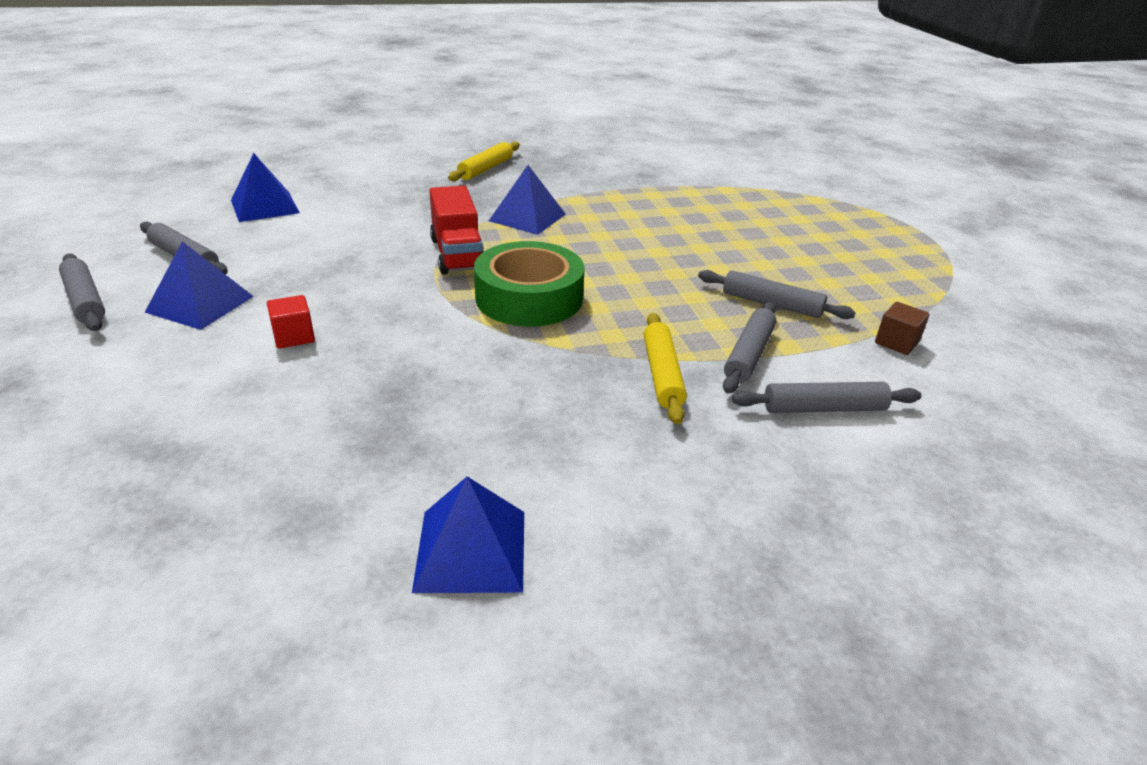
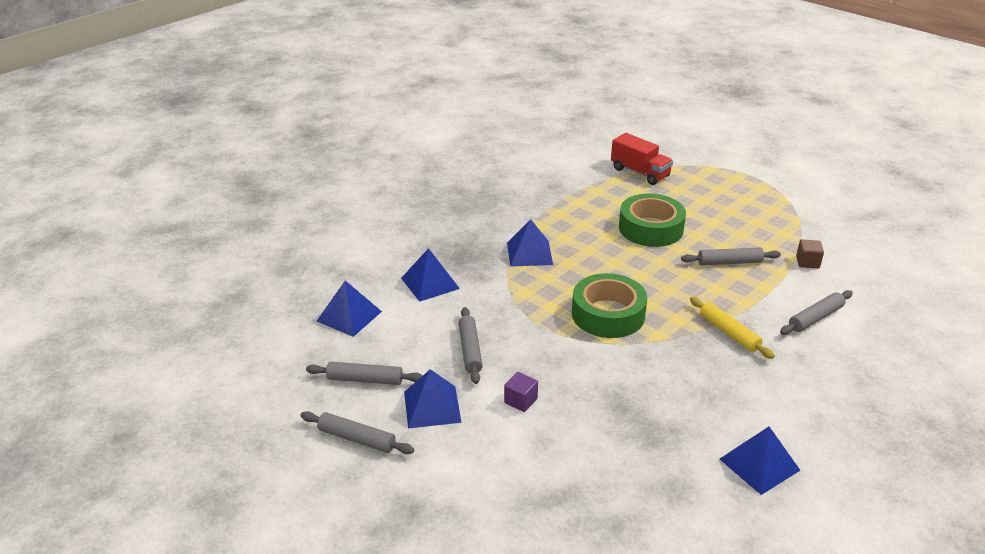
camera: 30 degrees left, 0 degrees up
red cube [267,295,315,349] -> purple cube [504,372,538,412]
red truck [429,186,483,275] -> red truck moved to [611,133,673,185]
yellow rolling pin [448,141,520,181] -> none
grey rolling pin [723,302,777,394] -> grey rolling pin moved to [459,307,483,384]
none -> blue pyramid [401,248,460,302]
none -> green tape [619,194,686,247]

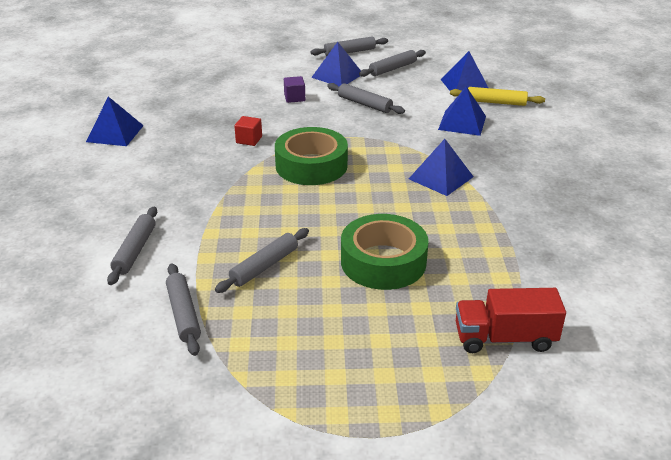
camera: 135 degrees right, 0 degrees up
yellow rolling pin [690,297,775,359] -> yellow rolling pin moved to [450,87,545,106]
brown cube [796,239,824,269] -> grey rolling pin [166,263,201,356]
none -> red cube [234,116,262,146]

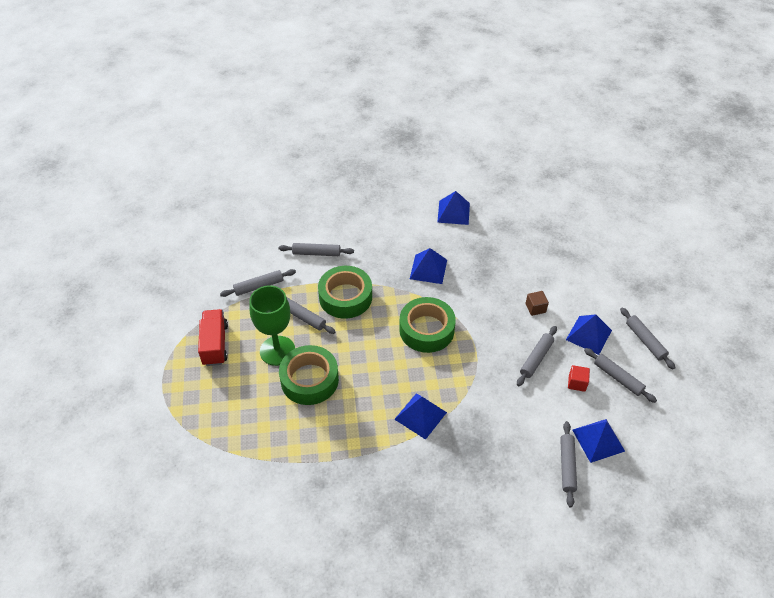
camera: 85 degrees right, 15 degrees up
red cube [234,116,262,146] -> red cube moved to [568,365,590,392]
purple cube [284,76,305,103] -> brown cube [525,291,549,316]
blue pyramid [438,86,486,136] -> blue pyramid moved to [410,248,447,284]
yellow rolling pin [450,87,545,106] -> grey rolling pin [560,421,577,508]
red truck [456,288,566,353] -> red truck moved to [198,309,228,366]
none -> green goblet [249,285,295,366]
none -> green tape [318,266,372,319]

